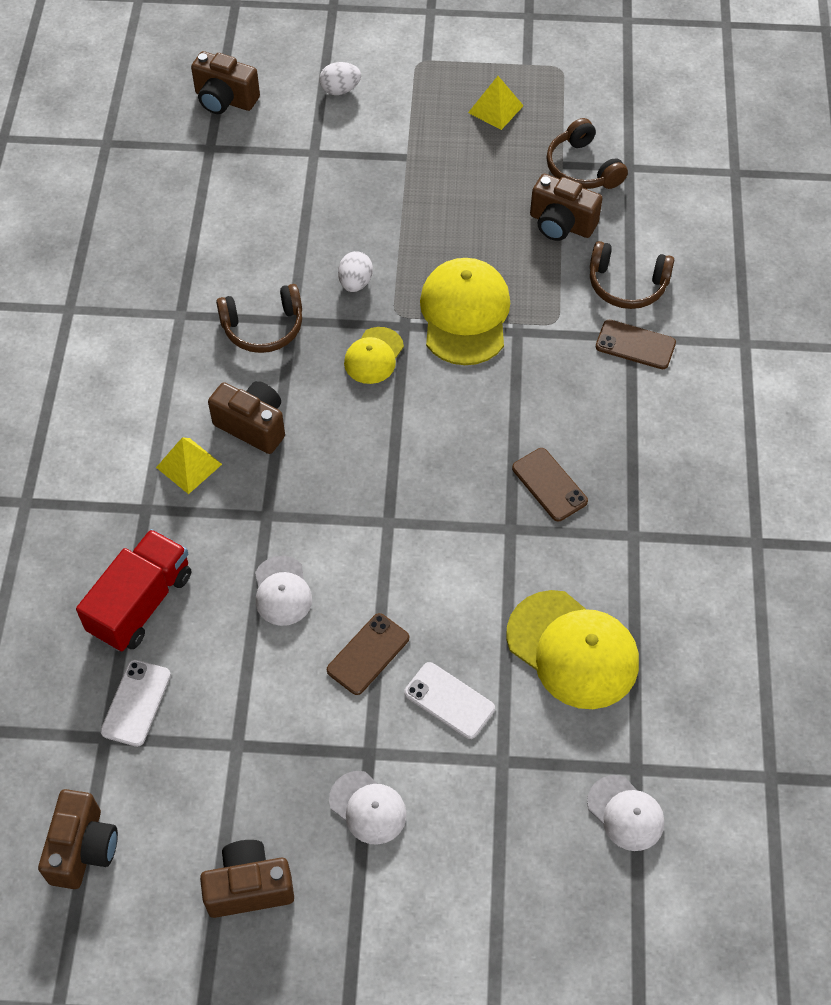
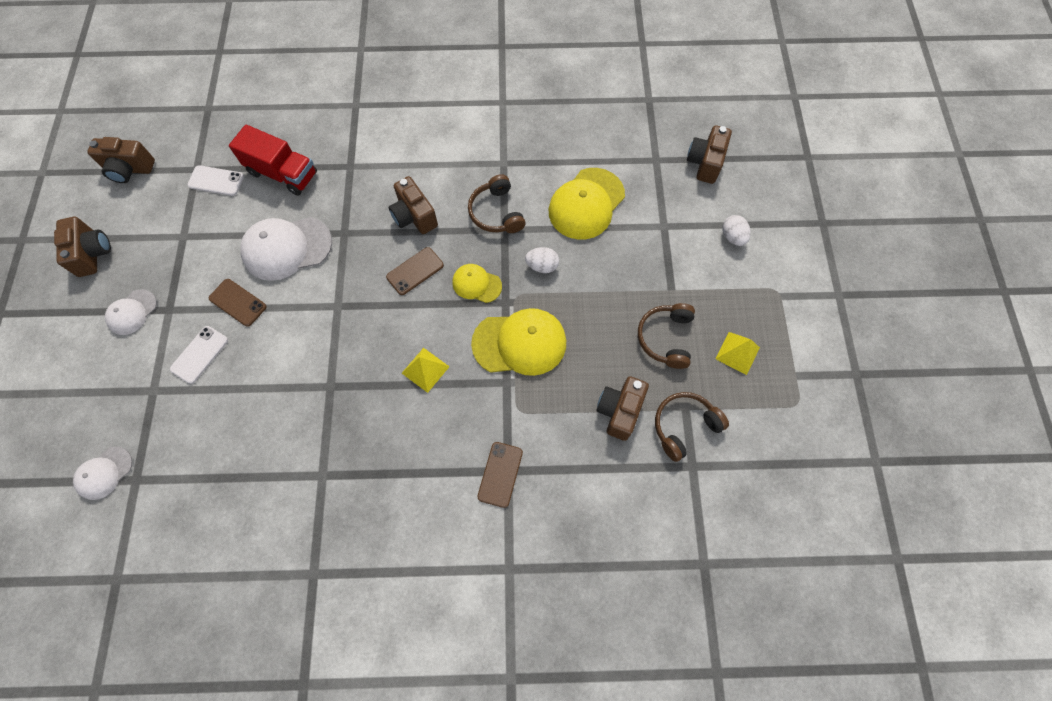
camera: 85 degrees right, 10 degrees up
yellow pyramid [156,437,222,494] -> yellow pyramid moved to [402,348,450,393]
brown camera [208,381,285,454] -> brown camera turned 120 degrees clockwise [389,176,438,234]
white cap [255,556,312,626] -> white cap [240,217,332,281], size x1.79
yellow cap [506,590,639,709] -> yellow cap moved to [549,168,625,240]
brown phone [512,448,588,521] -> brown phone moved to [386,247,444,295]
brown headphones [590,241,675,309] -> brown headphones moved to [638,303,695,369]

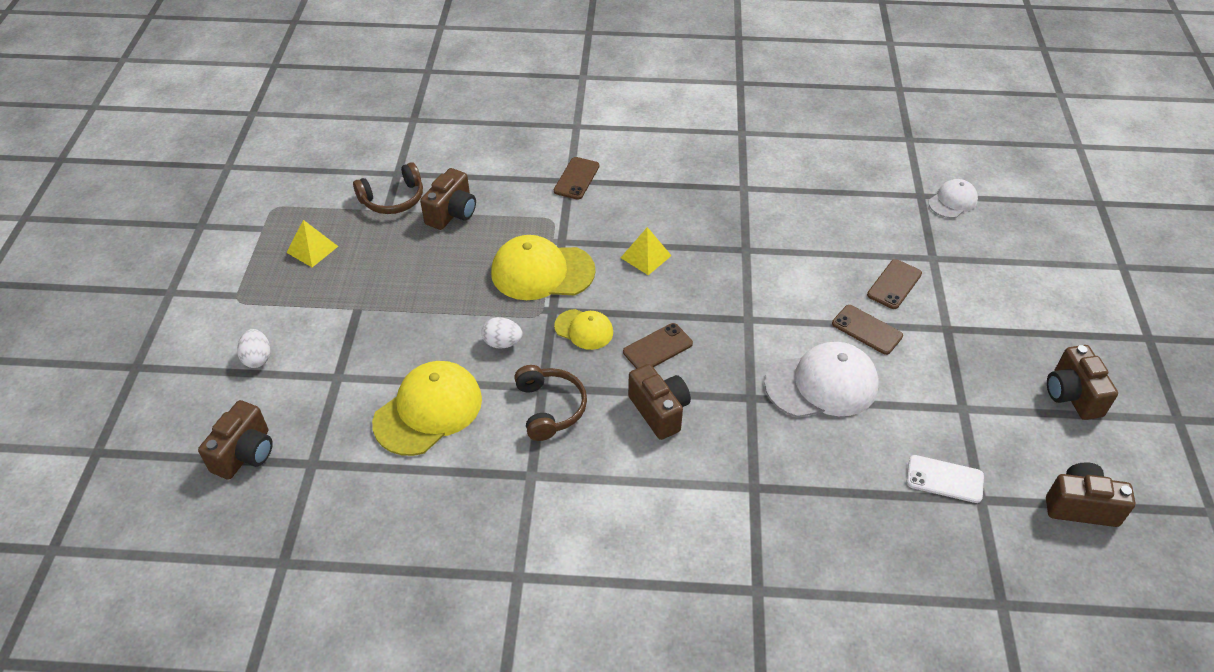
camera: 175 degrees left, 20 degrees down
white cap [105,289,157,335] -> none
white phone [170,326,228,384] -> brown phone [867,259,922,309]
red truck [229,124,317,196] -> none
brown headphones [638,303,695,369] -> none

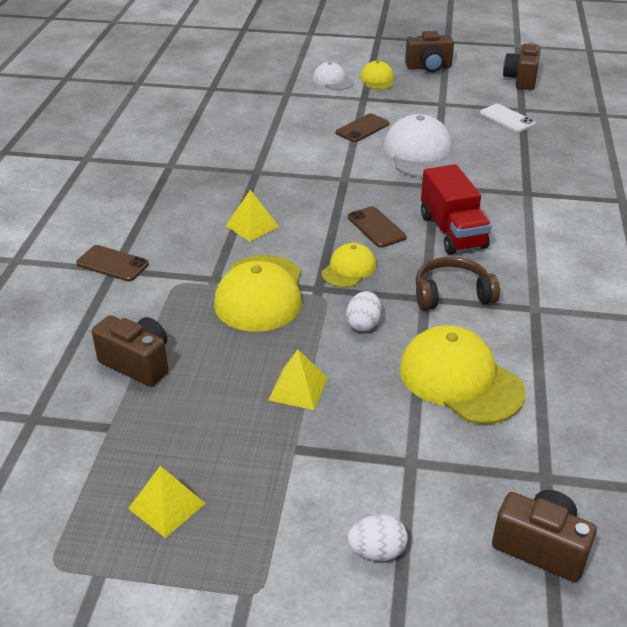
camera: 85 degrees left, 10 degrees down
brown headphones [353,162,423,214] -> none
brown camera [628,364,691,440] -> red truck [421,164,492,254]
brown phone [867,259,922,309] -> none
white phone [906,455,984,503] -> white phone turned 60 degrees counterclockwise [480,104,536,132]
white cap [928,179,978,218] -> white cap moved to [313,62,354,90]
none -> yellow pyramid [269,349,327,410]
none -> yellow cap [360,61,394,90]

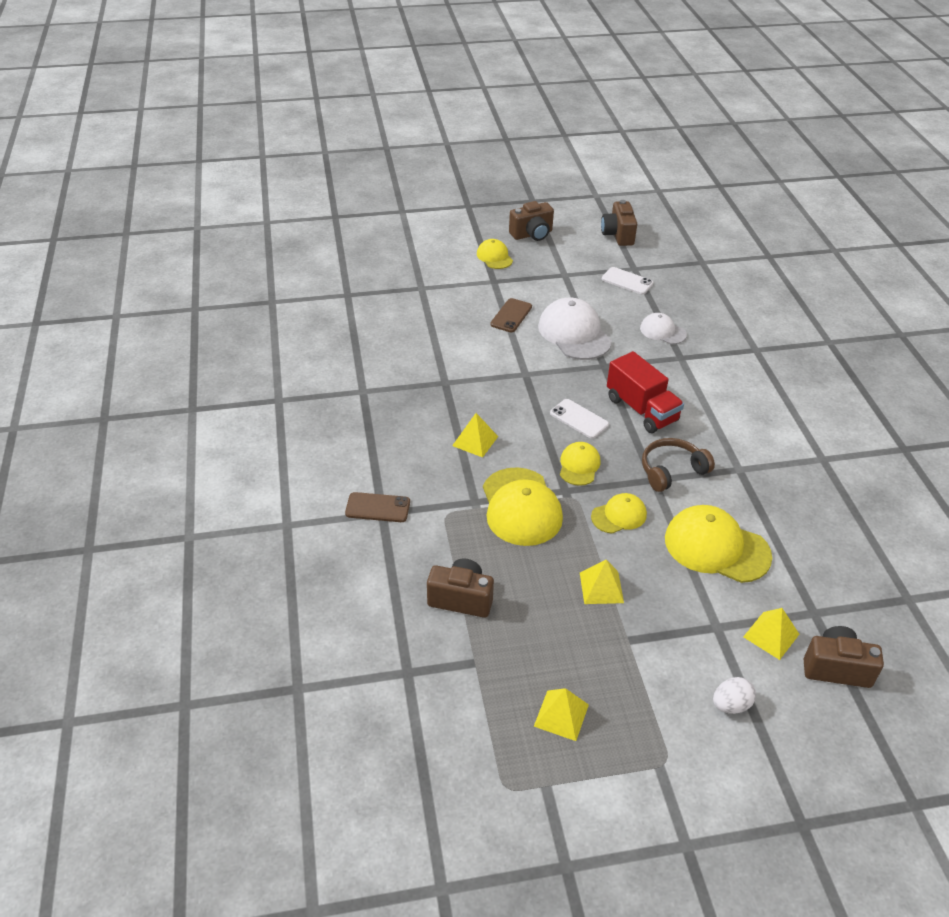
camera: 20 degrees left, 5 degrees up
white cap [313,62,354,90] -> white cap moved to [640,313,687,344]
white egg [346,291,381,331] -> yellow cap [591,493,647,534]
brown phone [348,206,406,248] -> white phone [550,399,609,439]
none -> yellow pyramid [743,608,799,660]

